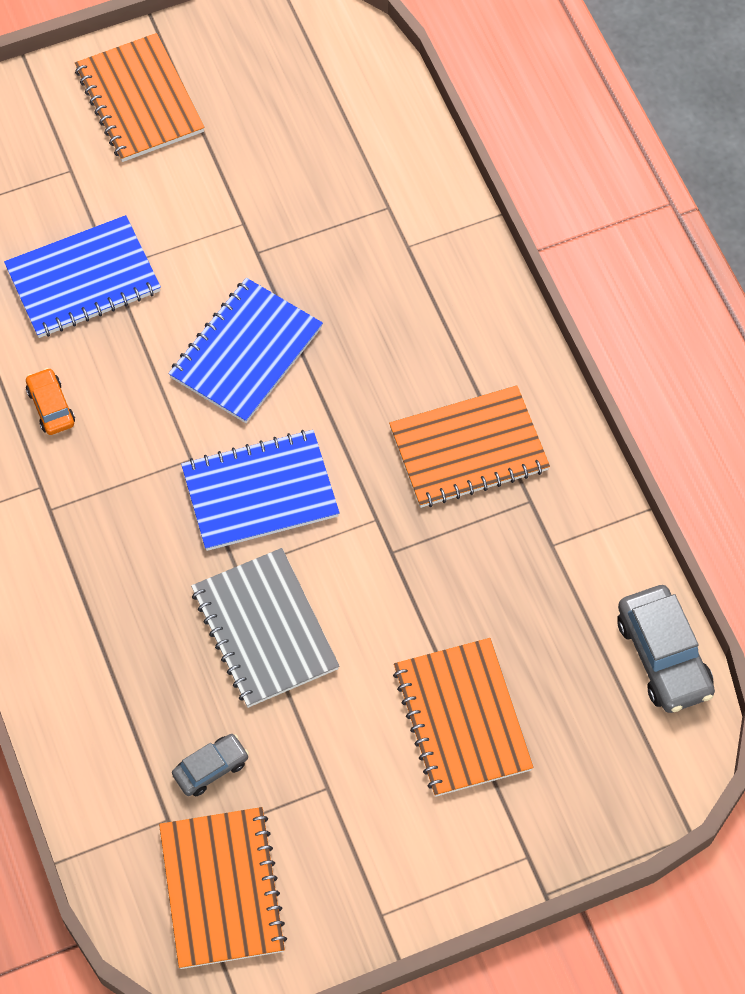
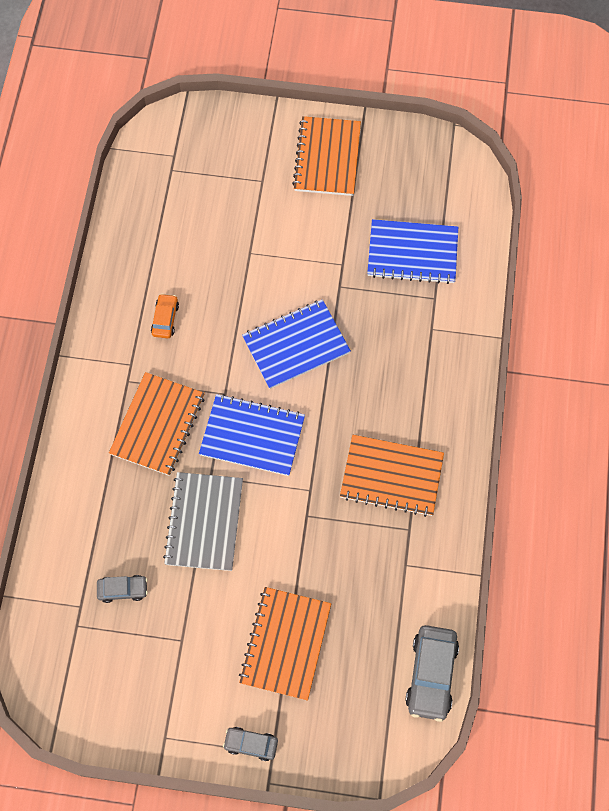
camera: 30 degrees right, 5 degrees up
blue notebook [4,215,161,338] -> blue notebook moved to [367,219,458,284]
orange notebook [159,807,287,969] -> orange notebook moved to [109,372,205,476]
none -> grey car [223,727,278,761]

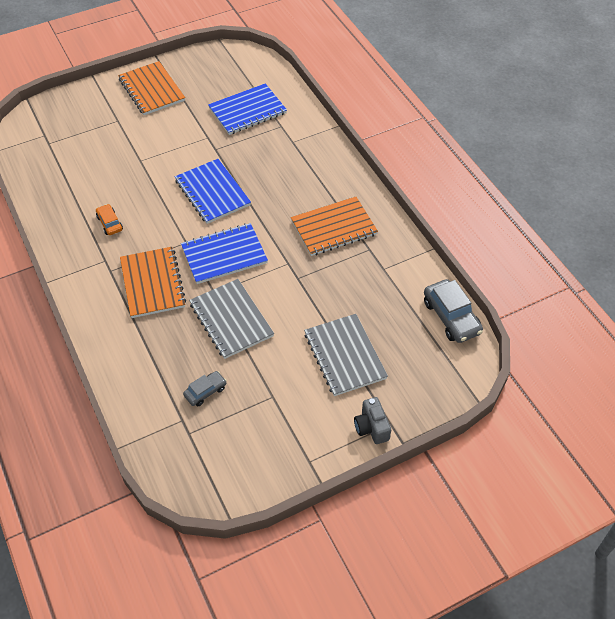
camera: 35 degrees left, 15 degrees down
grey car [223,727,278,761] -> grey camera [354,397,391,444]
orange notebook [239,587,331,701] -> grey notebook [304,314,388,396]
blue notebook [242,299,351,389] -> blue notebook turned 60 degrees counterclockwise [175,159,251,224]

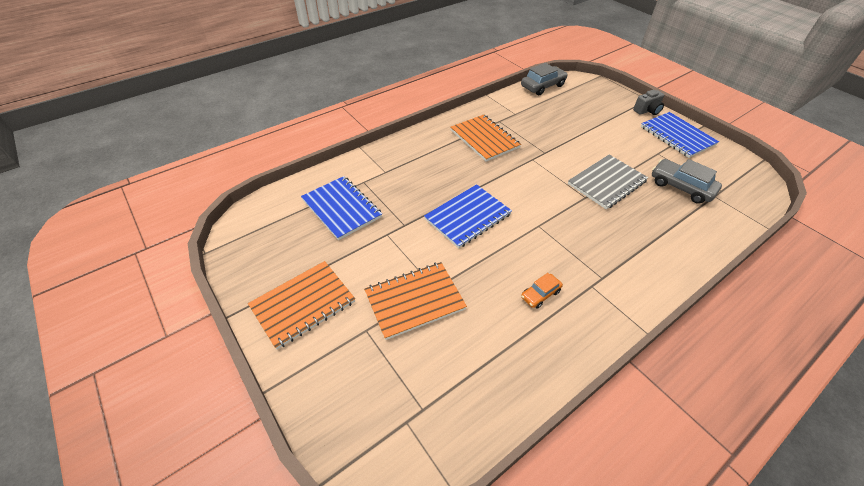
camera: 100 degrees left, 5 degrees down
orange notebook [120,247,186,318] -> orange notebook moved to [364,262,467,340]
blue notebook [181,223,268,284] -> blue notebook moved to [641,112,719,158]
grey car [183,371,227,406] -> grey car [652,159,722,204], size x1.76
grey notebook [304,314,388,396] -> none

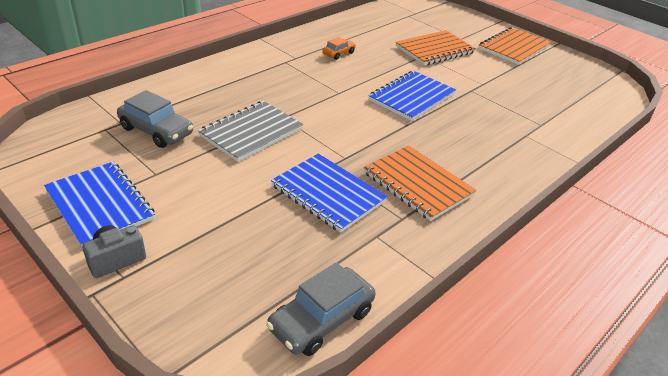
camera: 170 degrees right, 10 degrees down
blue notebook [301,176,382,240] -> blue notebook moved to [271,153,388,233]

